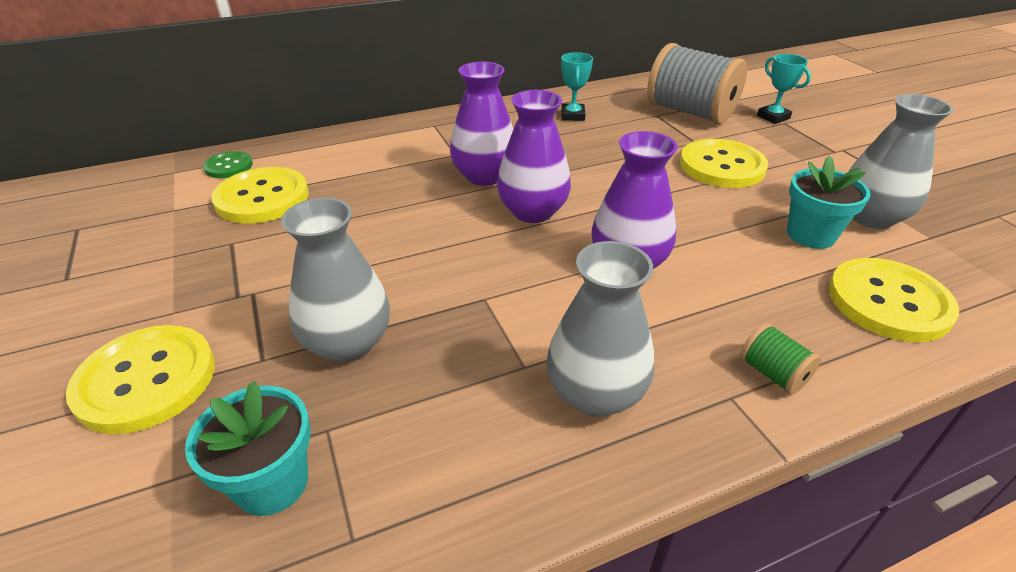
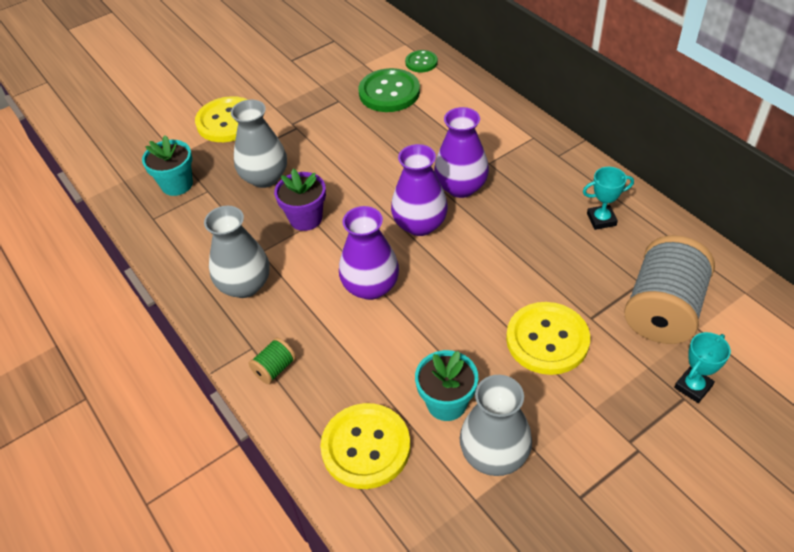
camera: 80 degrees right, 10 degrees up
yellow button [211,167,309,223] -> green button [359,68,420,112]
none -> purple flower pot [274,169,326,231]

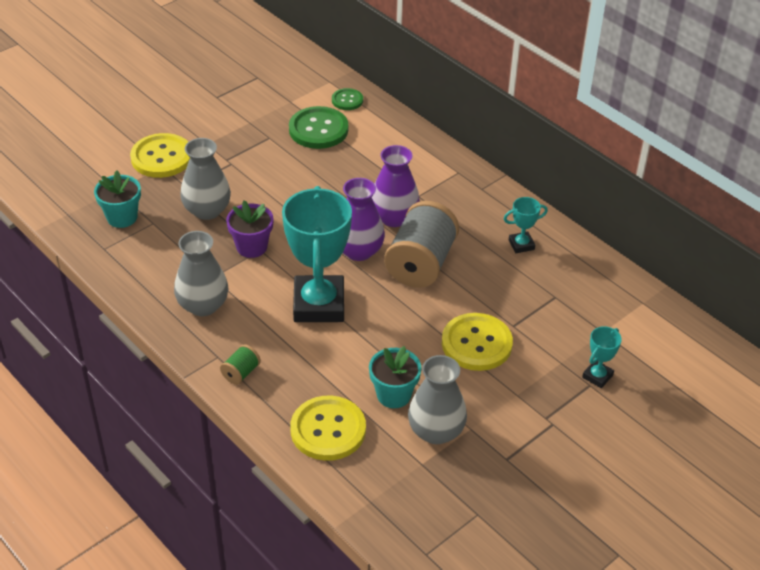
camera: 10 degrees left, 5 degrees down
purple vase [339,206,399,300] -> turquoise trophy [282,186,352,322]
grey spool [624,235,715,344] -> grey spool moved to [384,201,459,288]

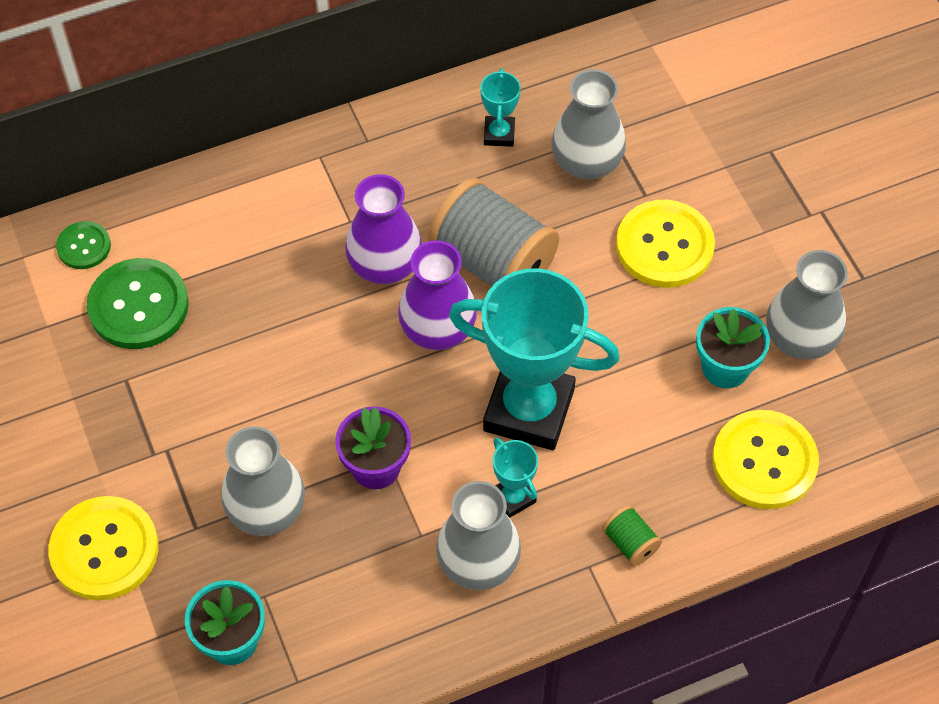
camera: 70 degrees left, 15 degrees up
turquoise trophy [582,326,622,388] -> turquoise trophy moved to [493,437,538,518]
none -> grey vase [551,69,626,180]

